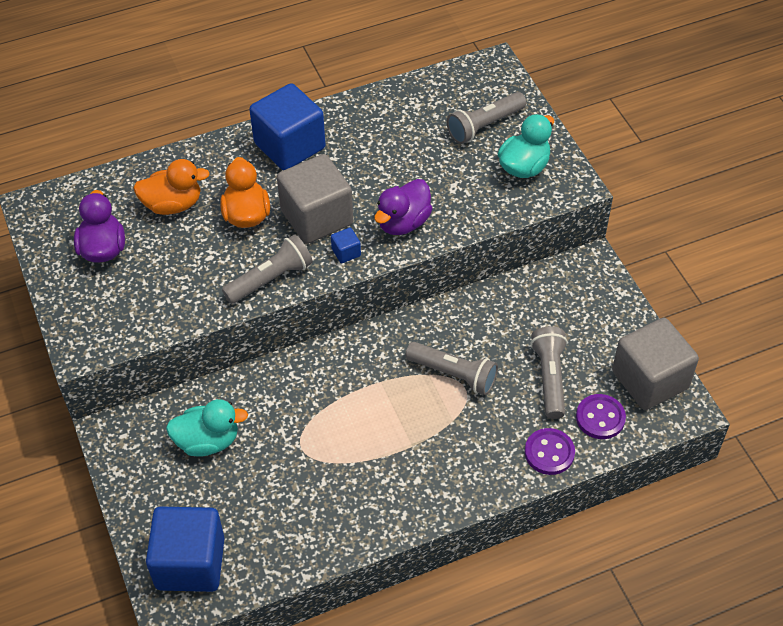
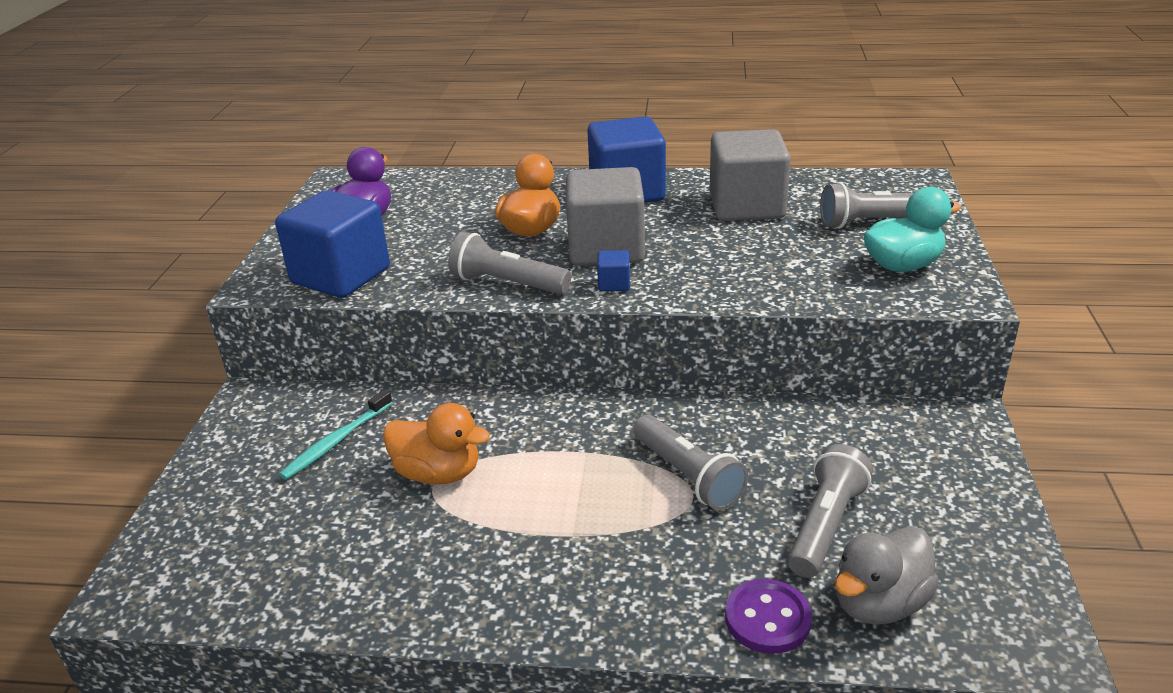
camera: 30 degrees right, 20 degrees down
orange duck [133,159,210,215] -> orange duck moved to [383,403,490,484]
blue cube [146,506,224,592] -> blue cube moved to [275,190,390,298]
turquoise duck [166,399,248,457] -> turquoise toothbrush [279,390,392,480]
grey flashlight [222,234,313,304] -> grey flashlight turned 150 degrees counterclockwise [448,232,571,294]
purple duck [374,179,433,235] -> none
purple button [576,394,626,439] -> grey duck [835,526,939,625]
grey cube [612,318,699,410] -> grey cube moved to [710,129,791,221]

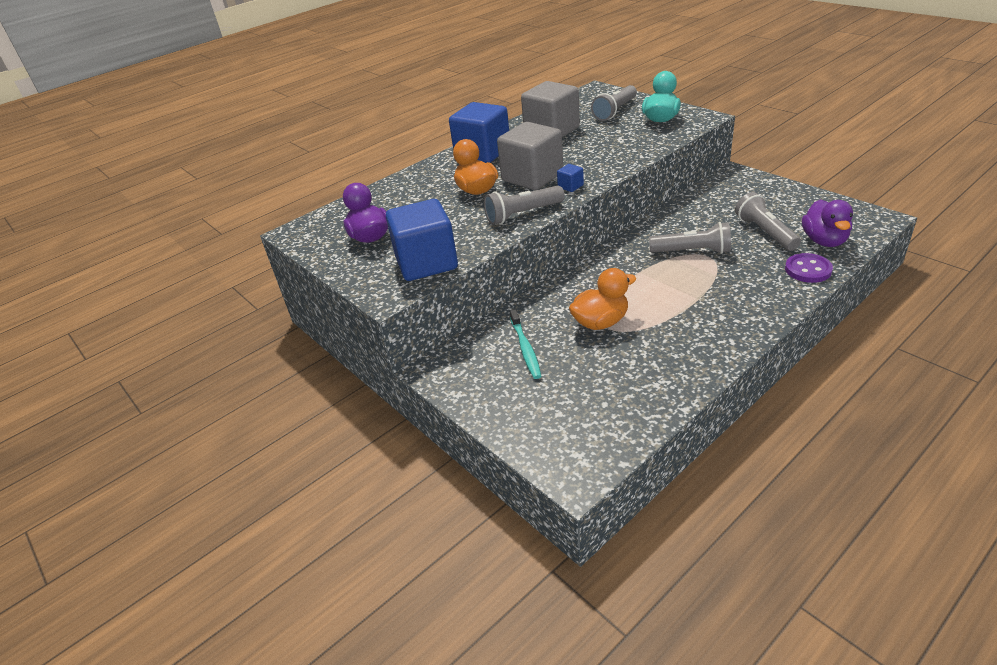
camera: 45 degrees left, 5 degrees up
grey duck [835,526,939,625] -> purple duck [802,200,853,247]

